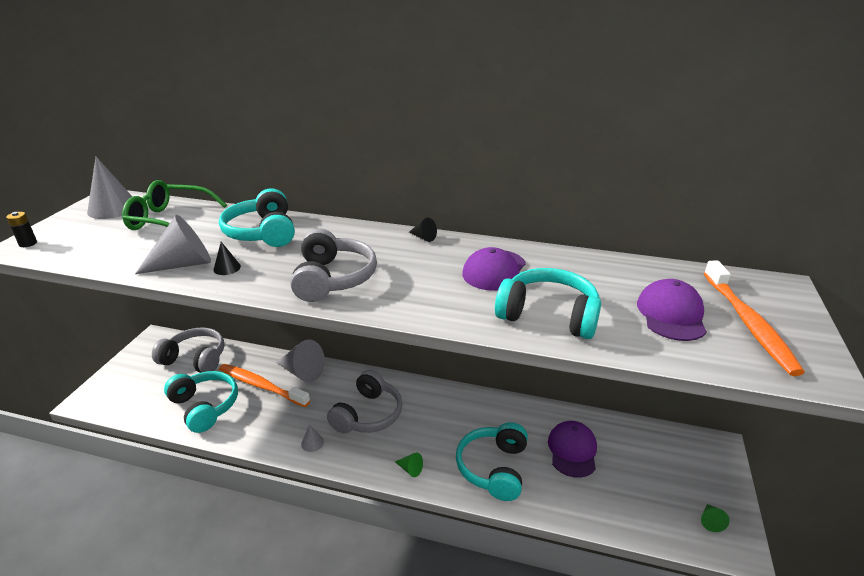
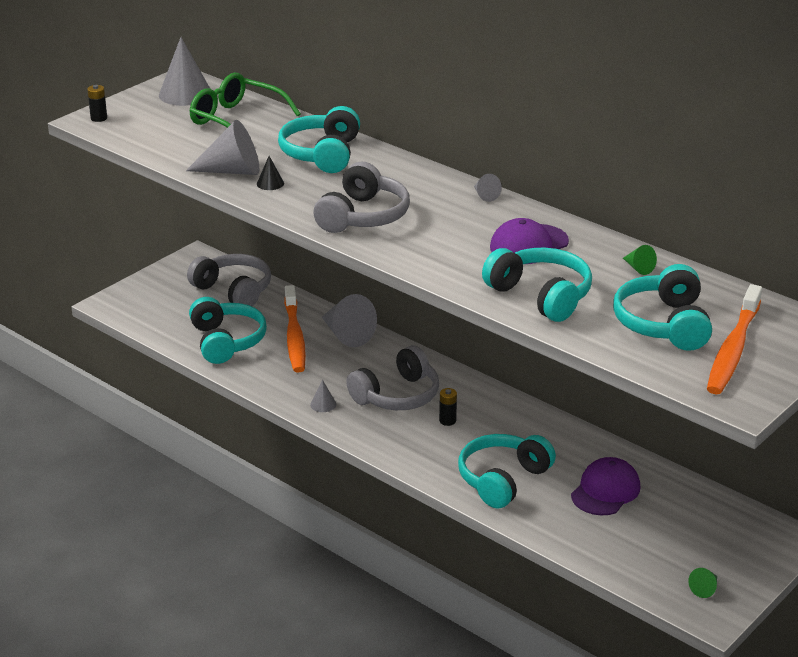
camera: 25 degrees right, 0 degrees up
orange toothbrush [219,364,310,407] -> orange toothbrush turned 150 degrees counterclockwise [284,285,306,373]
green cone [395,452,423,477] -> green cone moved to [623,245,657,275]
black cone [409,217,437,242] -> grey cone [474,174,502,202]
purple cap [637,279,707,341] -> turquoise headphones [613,264,712,351]
none -> black battery [439,388,457,426]

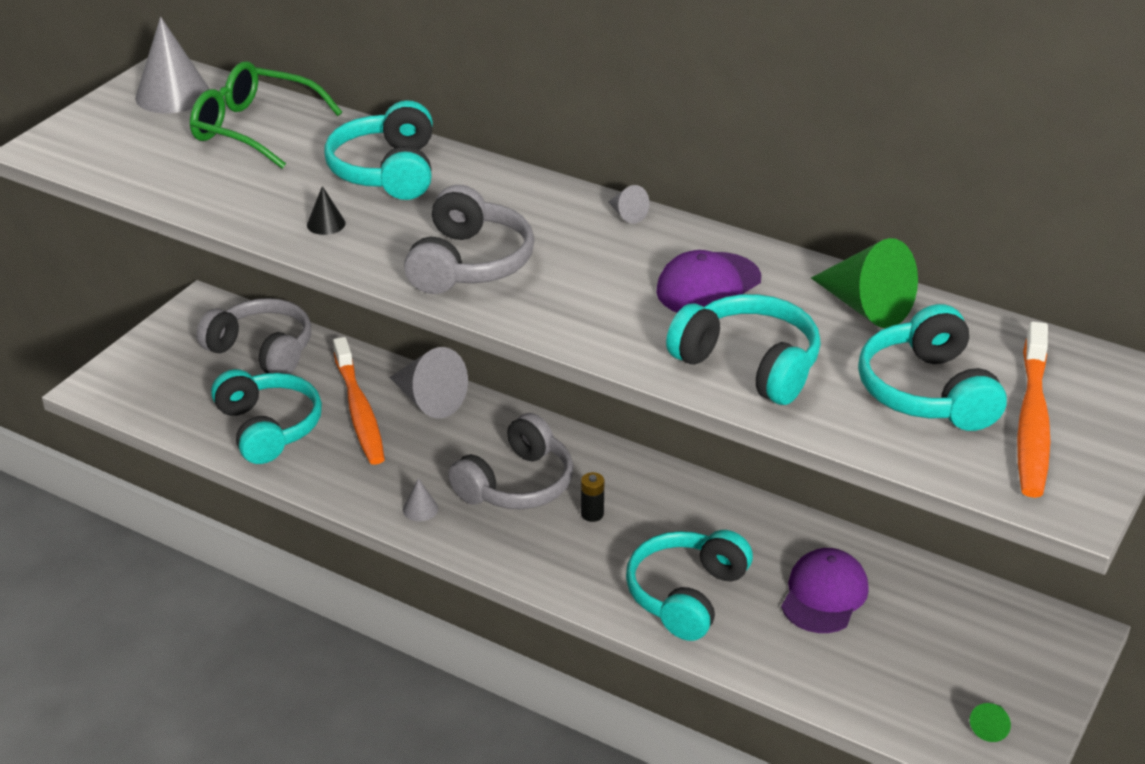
camera: 10 degrees left, 5 degrees up
black battery [87,85,107,122] -> none
grey cone [186,120,259,175] -> none
green cone [623,245,657,275] -> green cone [811,238,918,328], size x2.14

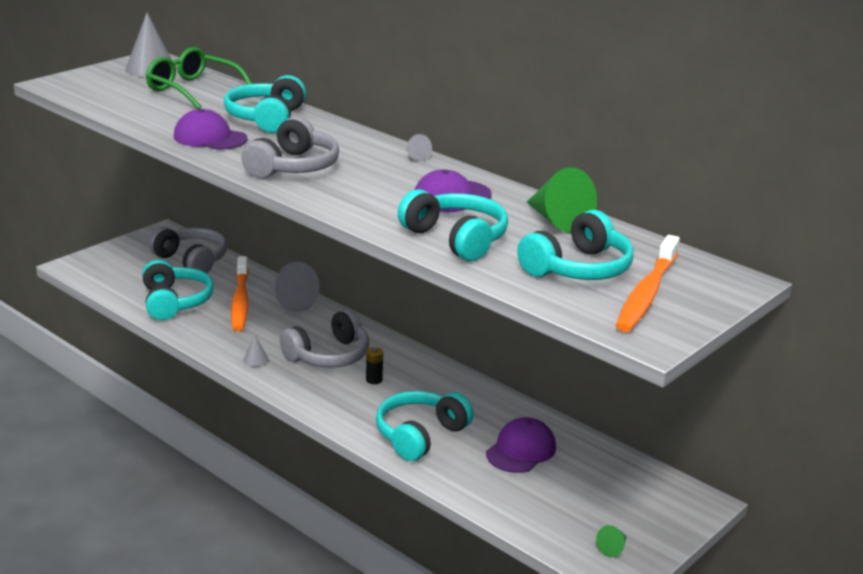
camera: 10 degrees right, 10 degrees down
black cone [307,186,346,235] -> purple cap [174,109,248,150]
turquoise headphones [858,304,1007,431] -> turquoise headphones turned 135 degrees counterclockwise [517,210,634,280]

